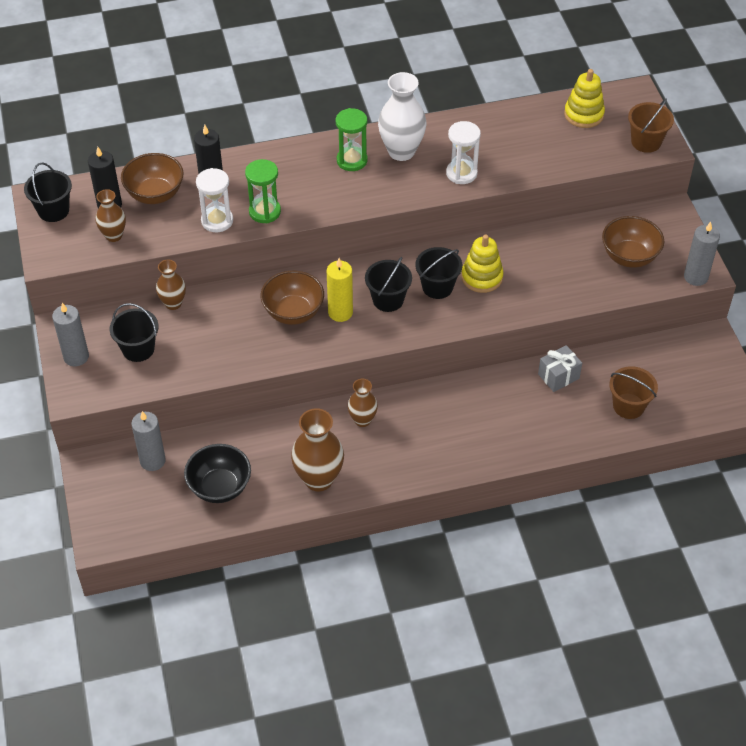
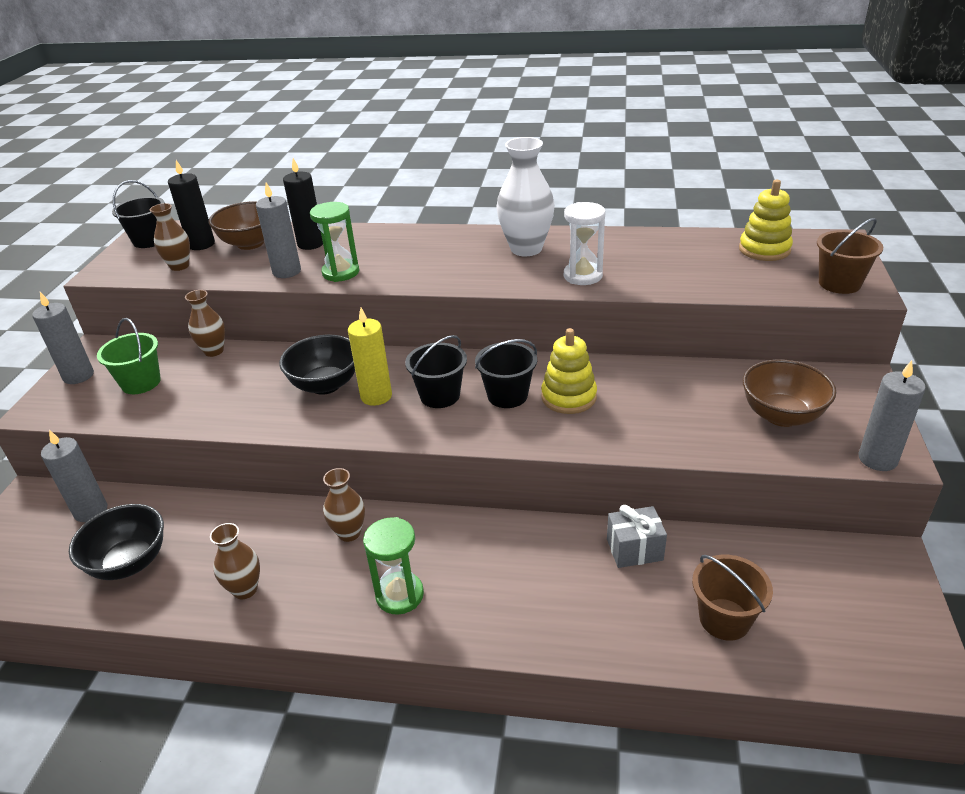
camera: 25 degrees right, 15 degrees down
black bucket [109,303,159,362] -> green bucket [97,318,161,394]
white hourglass [196,168,233,232] -> grey candle [256,182,301,278]
brown bowl [261,271,324,325] -> black bowl [279,335,355,395]
brown vase [291,408,344,492] -> brown vase [210,523,260,599], size x0.59
green hourglass [336,108,368,171] -> green hourglass moved to [363,517,424,615]

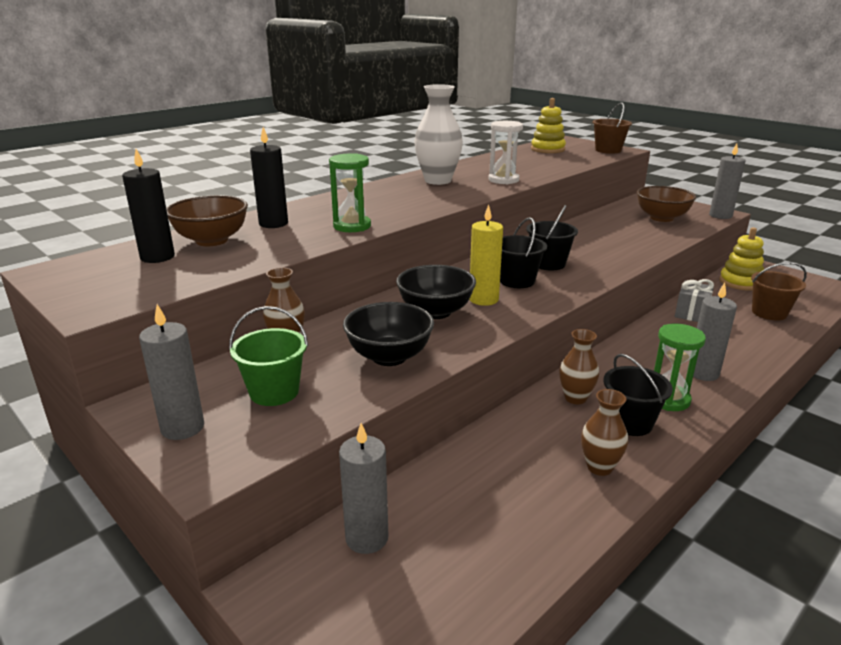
camera: 55 degrees left, 10 degrees down
black bowl [69,504,164,580] -> black bowl moved to [343,302,434,366]
black bucket [112,180,165,248] -> black bucket moved to [603,354,673,436]
brown vase [150,203,190,271] -> none
grey candle [256,182,301,278] -> grey candle moved to [687,283,737,381]
yellow stacking toy [541,328,597,414] -> yellow stacking toy moved to [719,227,764,291]

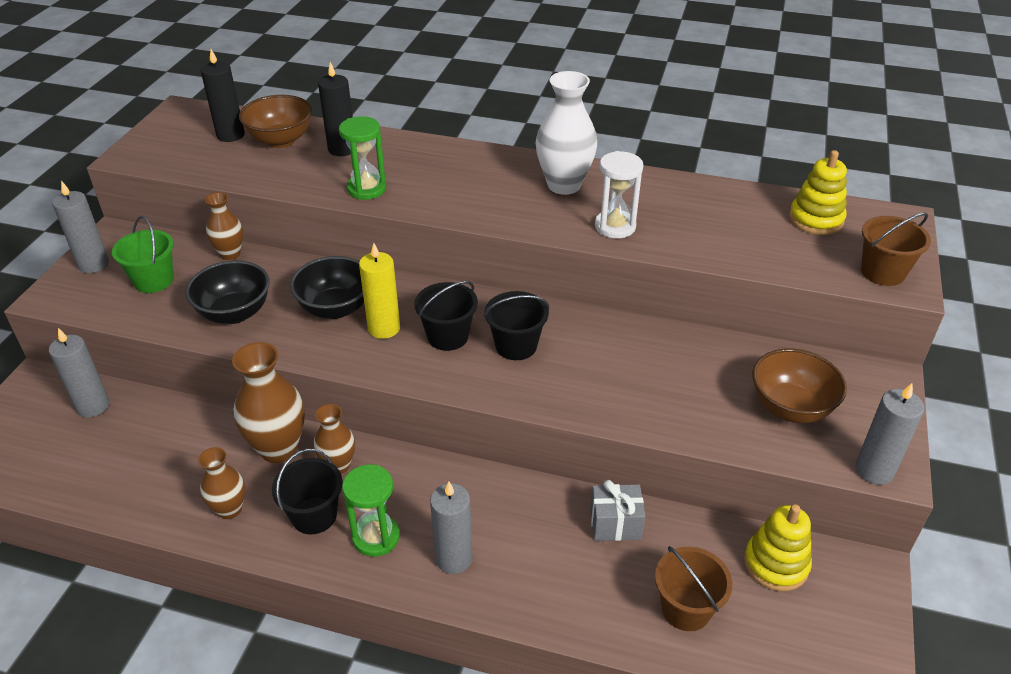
camera: 60 degrees right, 15 degrees up
none -> brown vase [232,342,305,463]

